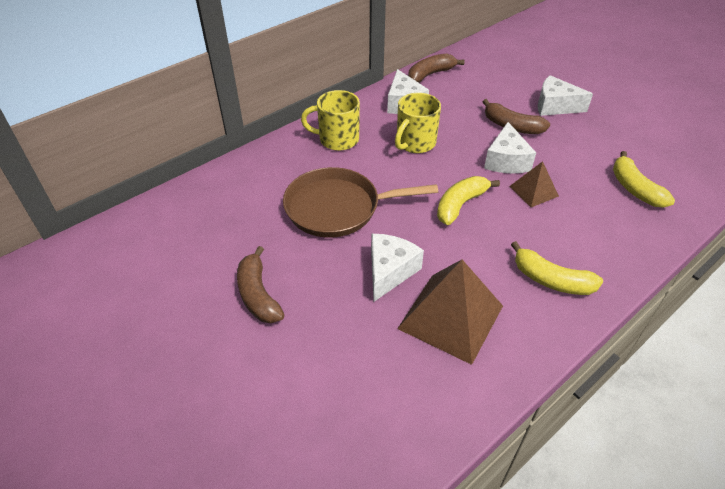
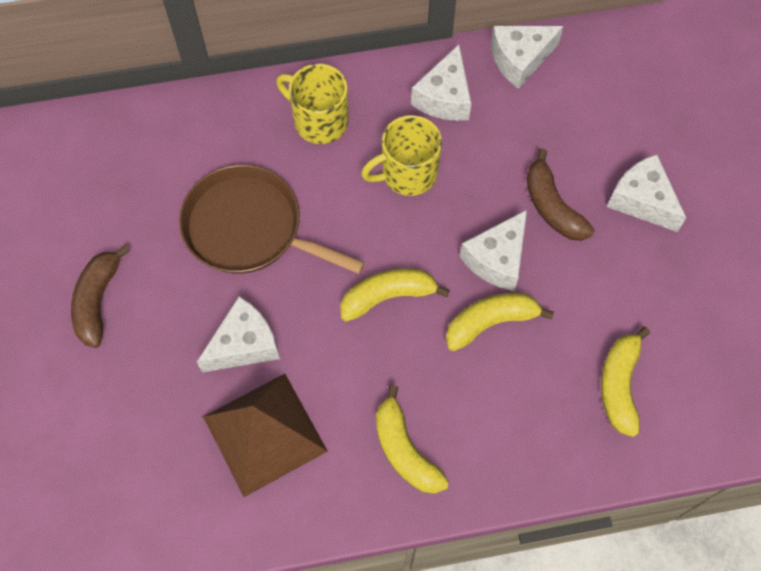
camera: 30 degrees right, 20 degrees up
brown banana [408,54,465,83] -> white cheese [491,26,564,89]
brown pyramid [509,161,559,207] -> yellow banana [446,293,554,351]

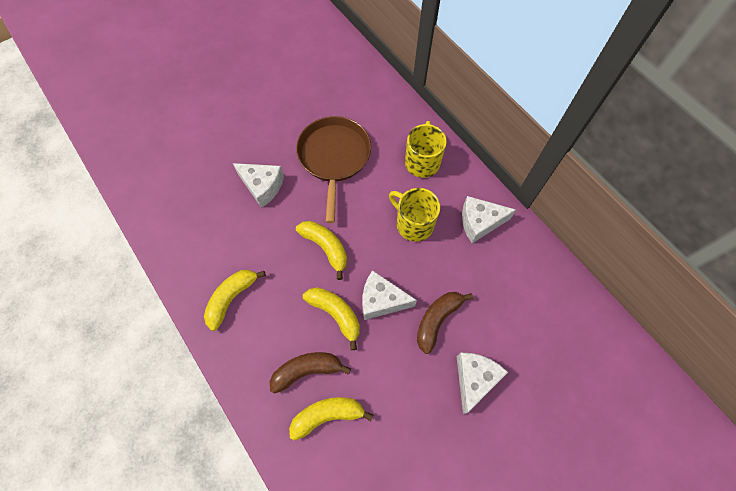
camera: 65 degrees right, 0 degrees up
brown banana [71,245,130,348] -> brown banana moved to [270,352,351,394]
brown pyramid [203,374,328,497] -> none
white cheese [491,26,564,89] -> none

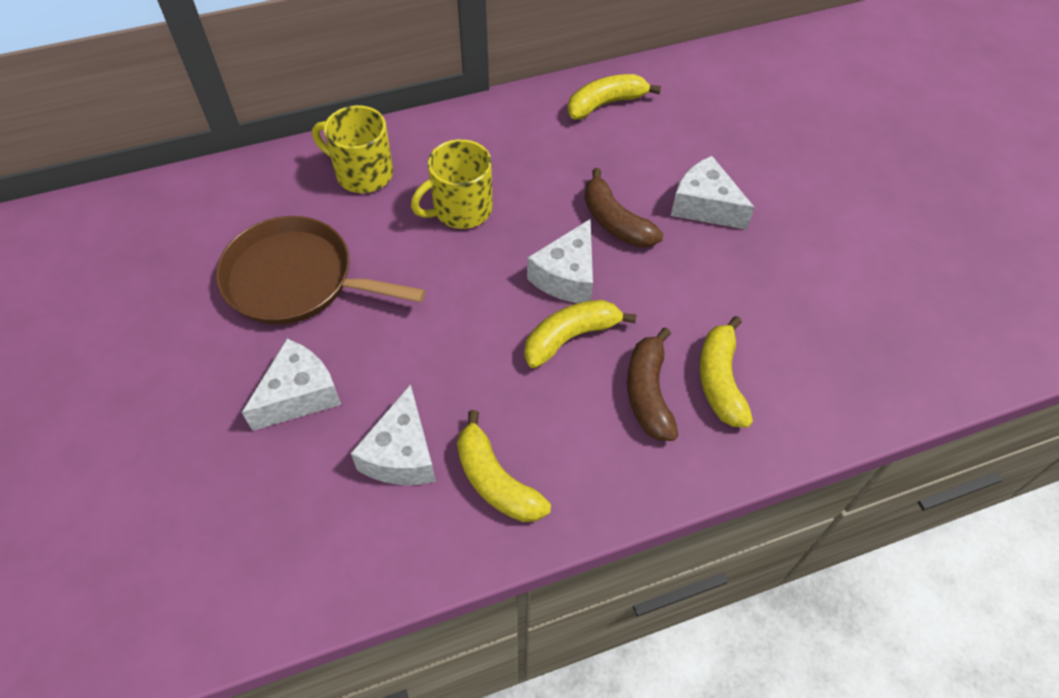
camera: 75 degrees left, 10 degrees down
yellow banana [296,221,347,280] -> yellow banana moved to [568,74,661,119]
white cheese [462,196,516,243] -> white cheese moved to [351,384,436,485]

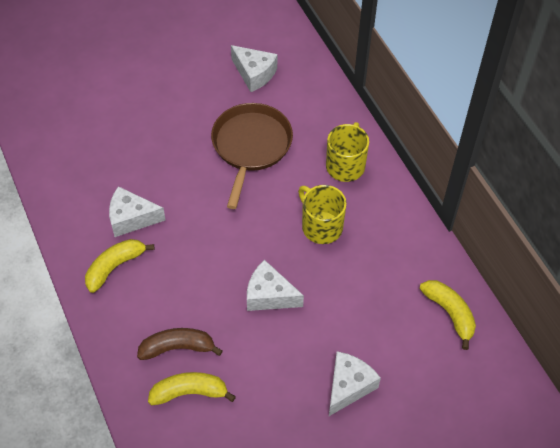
camera: 85 degrees right, 0 degrees up
white cheese [242,339,341,431] -> white cheese moved to [231,45,277,92]
yellow banana [524,300,637,368] -> none
brown banana [584,168,663,247] -> none

